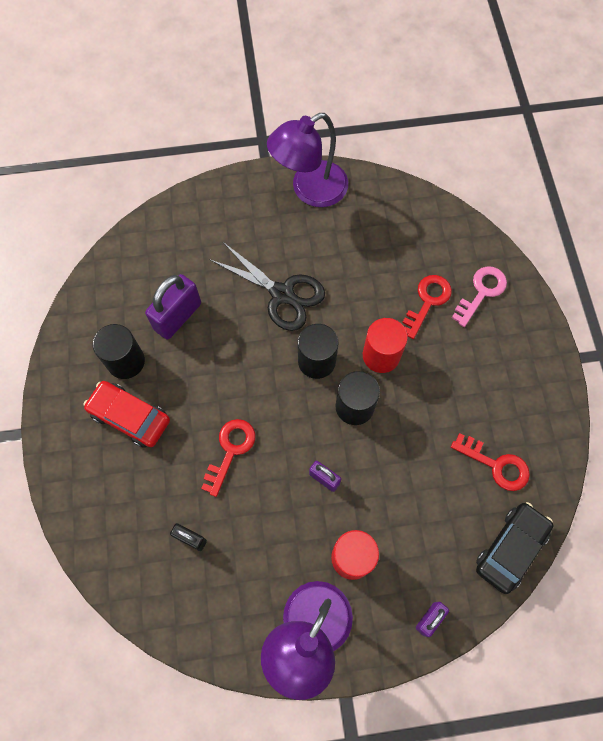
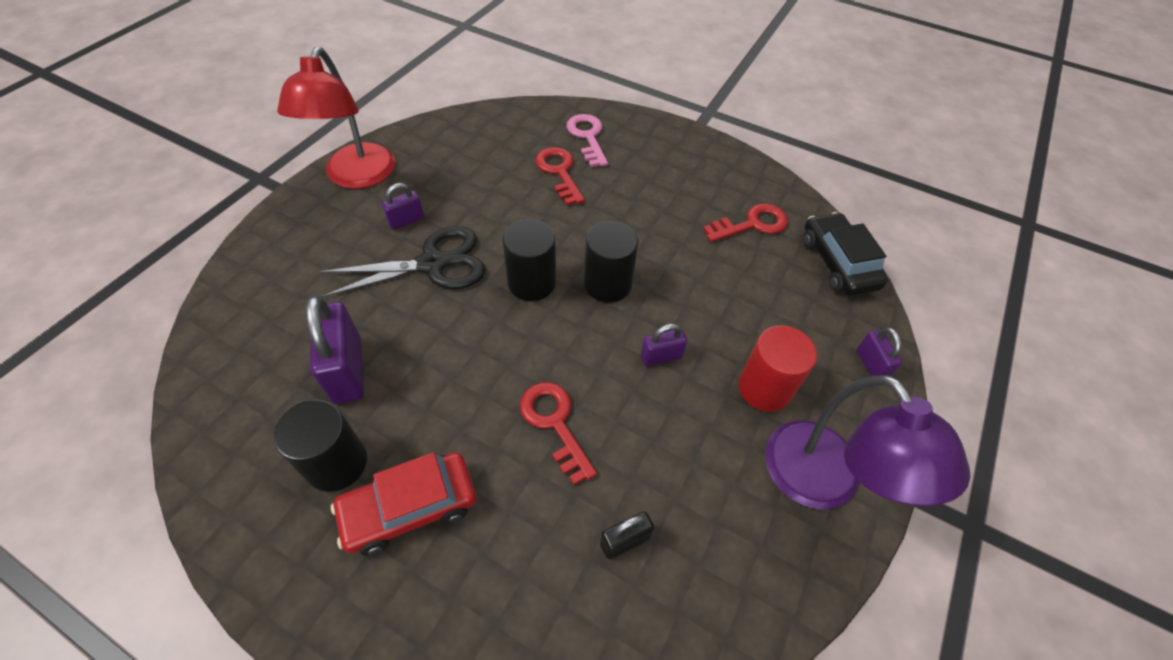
camera: 55 degrees left, 15 degrees down
purple lamp [267,113,348,207] -> red lamp [277,47,396,189]
red cylinder [363,318,408,373] -> none
none -> purple padlock [381,183,424,230]

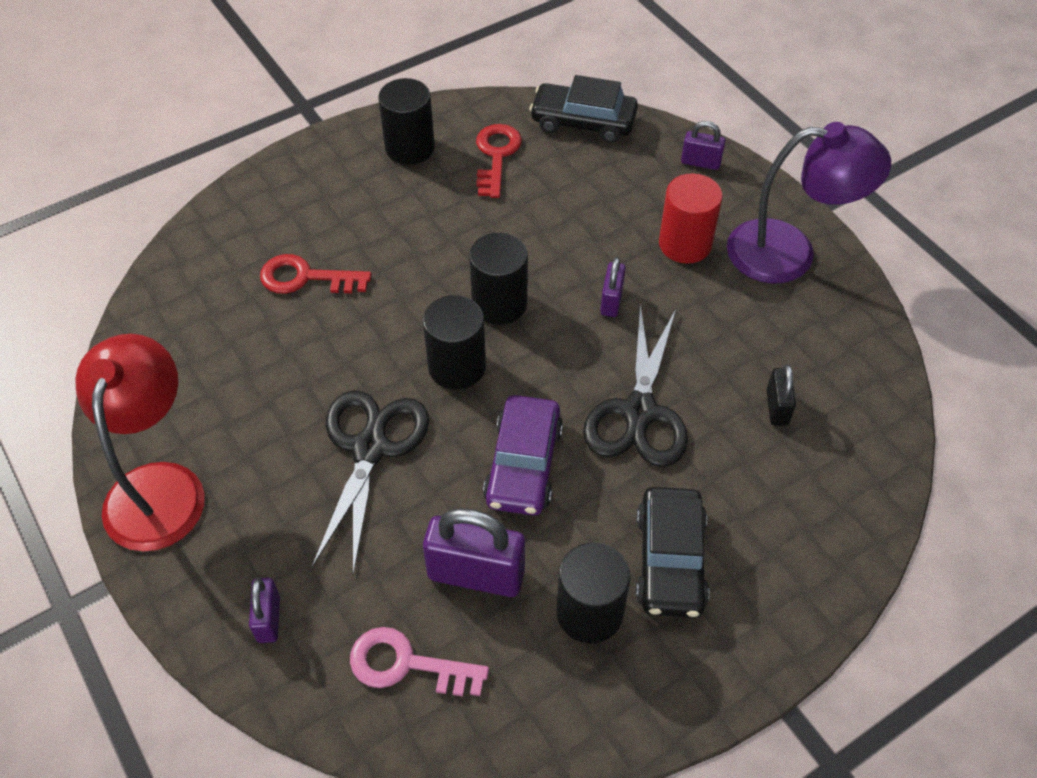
camera: 60 degrees left, 0 degrees up
red lamp [277,47,396,189] -> red lamp turned 120 degrees counterclockwise [75,334,205,552]
red car [331,452,476,556] -> black car [636,487,709,618]
purple padlock [381,183,424,230] -> purple padlock moved to [249,578,280,643]
red key [520,382,597,485] -> black scissors [583,305,688,467]
pink key [567,114,608,167] -> pink key moved to [350,627,489,696]
none -> black cylinder [378,78,435,165]
none -> purple car [483,395,563,515]

